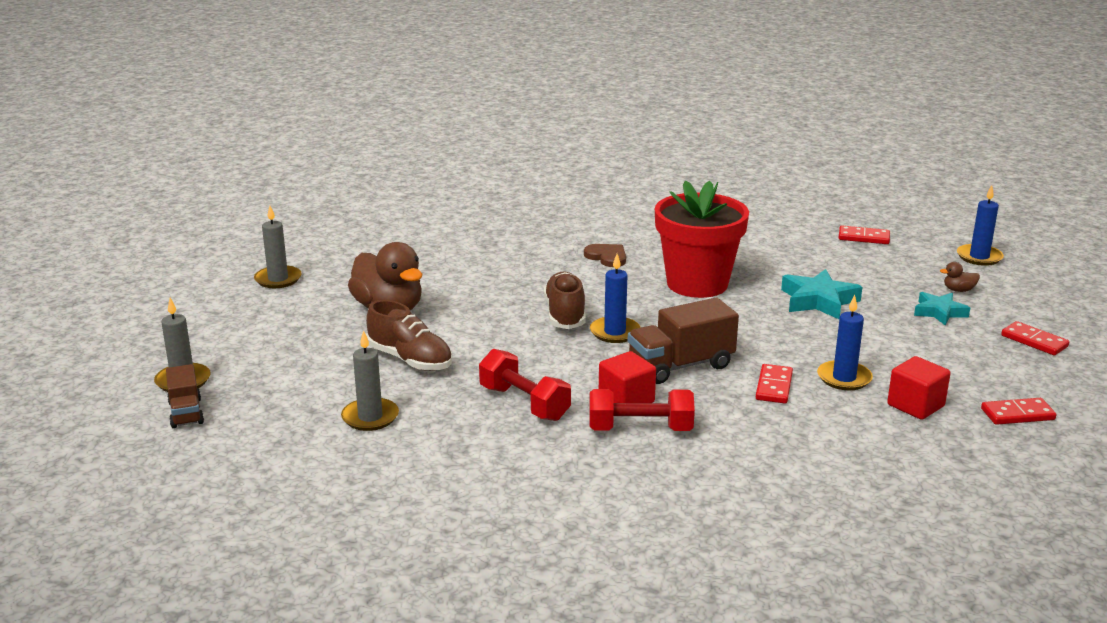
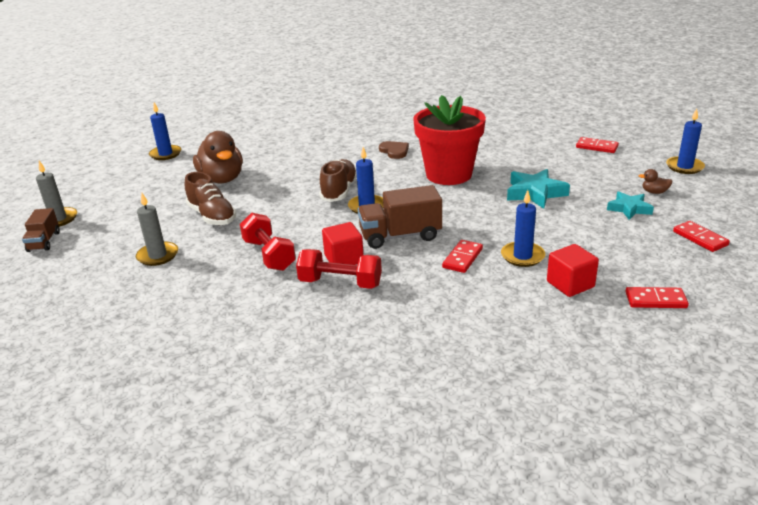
camera: 15 degrees right, 5 degrees up
grey candle [254,206,302,288] -> blue candle [149,102,182,160]

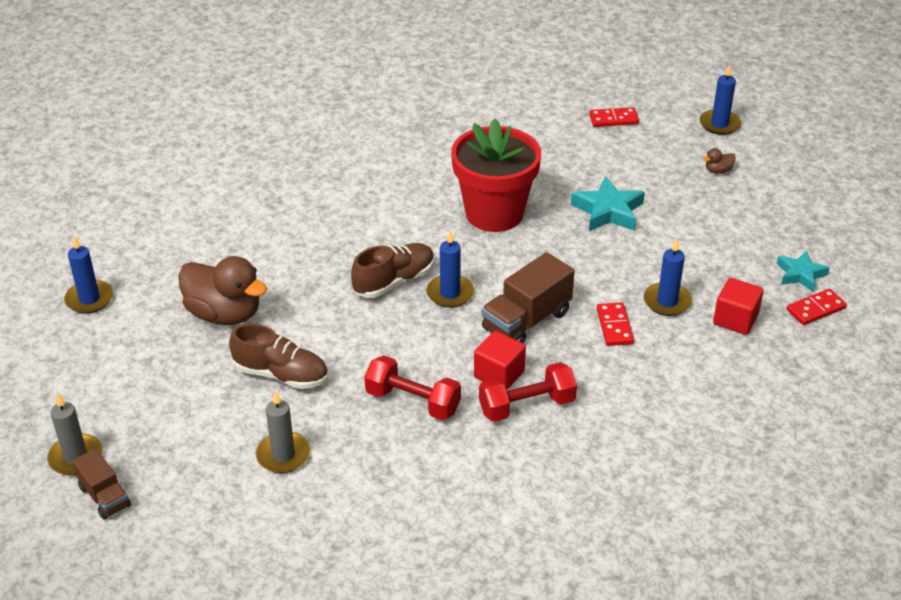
camera: 35 degrees left, 10 degrees up
brown shoe [319,159,357,202] -> brown shoe turned 75 degrees clockwise [351,243,435,298]
brown heart [379,141,409,159] -> none
turquoise star [607,191,654,220] -> turquoise star moved to [777,251,830,291]
red domino [673,221,730,252] -> none

